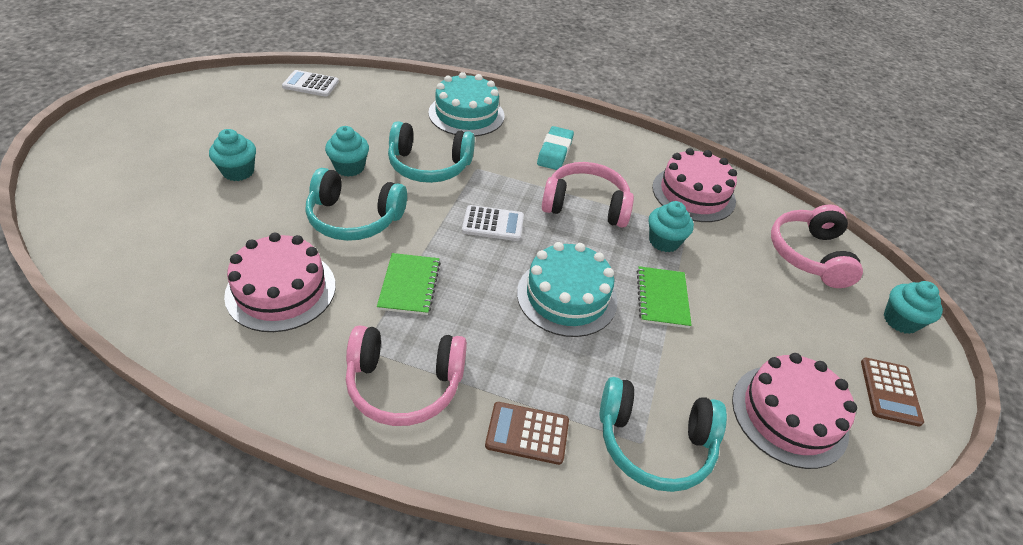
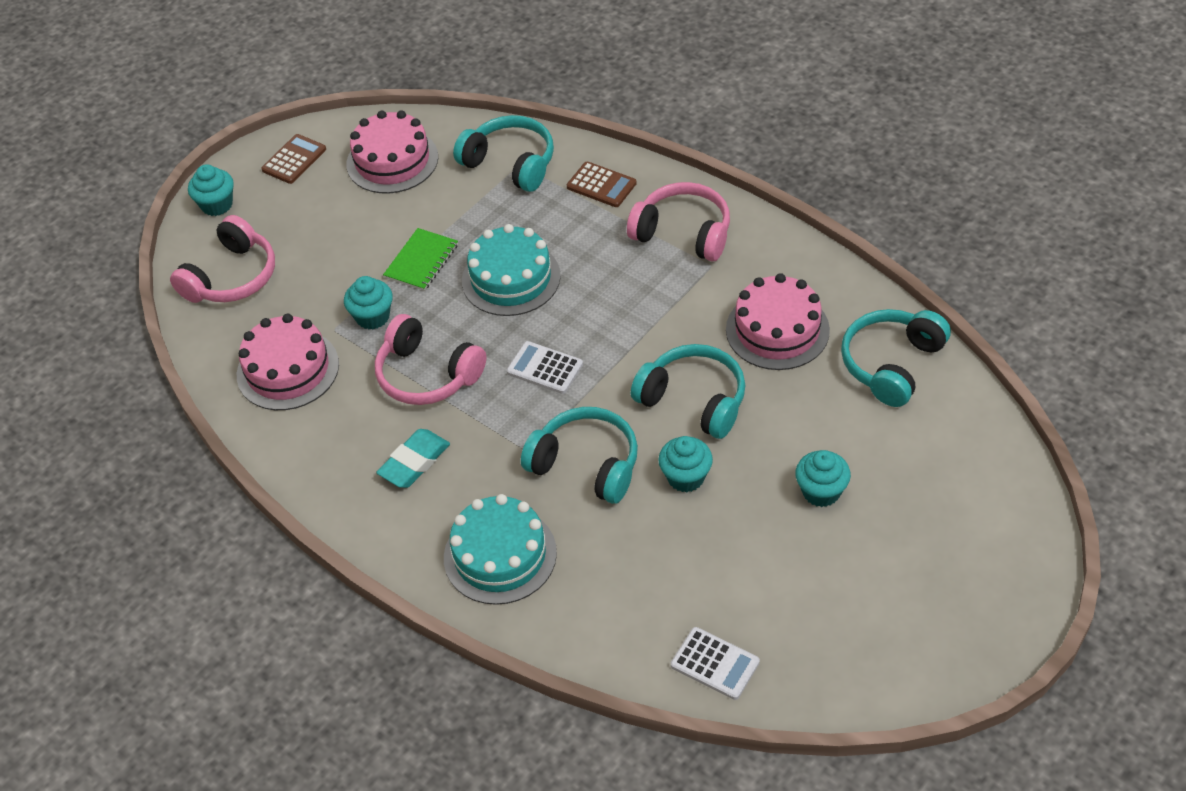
camera: 150 degrees left, 5 degrees up
green notebook [377,253,441,315] -> none
none -> turquoise headphones [841,309,951,407]

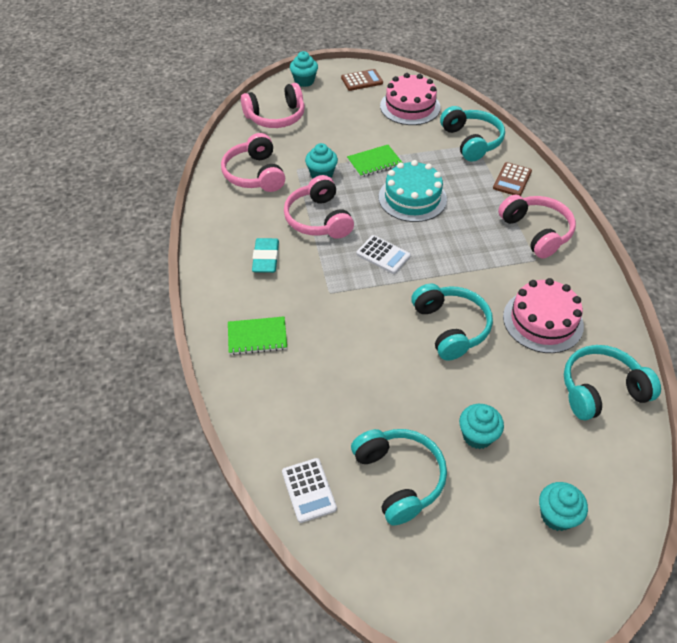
camera: 35 degrees right, 0 degrees up
pink cake [237,314,339,410] -> pink headphones [221,133,285,192]
turquoise eraser [376,429,450,488] -> turquoise eraser turned 75 degrees counterclockwise [252,238,279,273]
turquoise cake [444,494,557,605] -> green notebook [228,316,287,355]
white calculator [507,341,583,394] -> white calculator turned 150 degrees clockwise [356,235,411,274]
turquoise headphones [521,407,638,504] -> turquoise headphones moved to [351,429,447,526]
brown calculator [567,162,637,207] -> brown calculator turned 45 degrees clockwise [493,162,532,196]
turquoise cupcake [658,436,713,492] -> turquoise cupcake moved to [539,482,588,531]

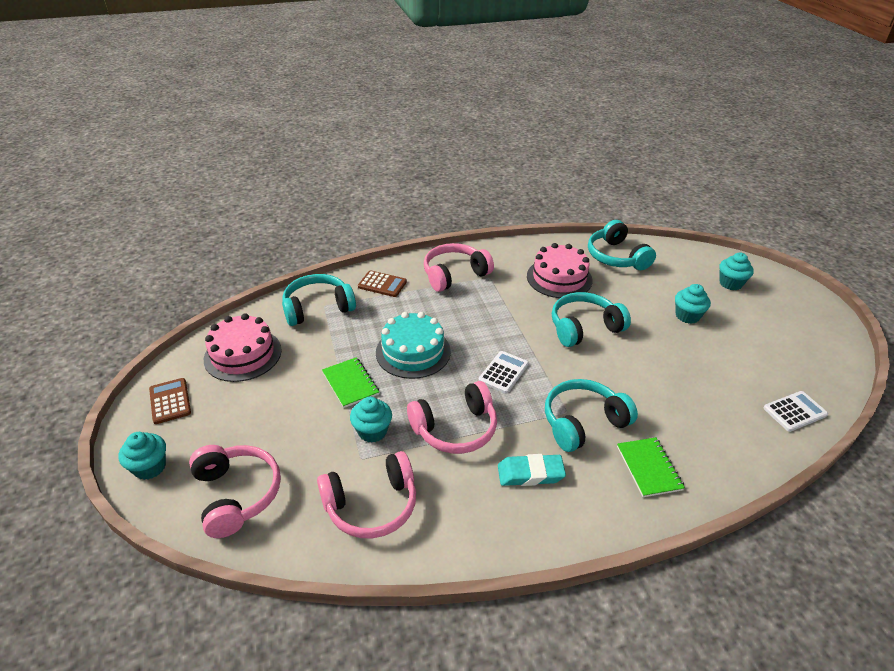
camera: 95 degrees left, 10 degrees down
turquoise headphones [351,429,447,526] -> turquoise headphones moved to [545,379,638,452]

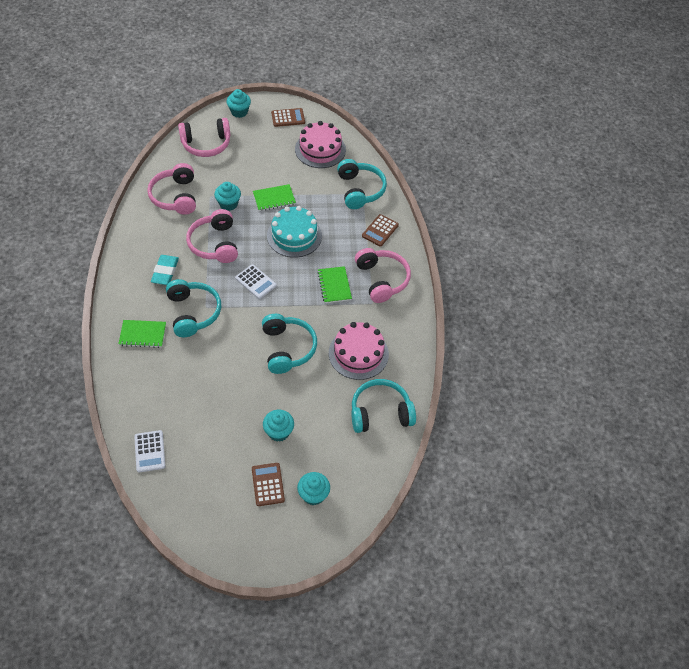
camera: 100 degrees right, 15 degrees up
none -> brown calculator [252,463,285,506]
none -> green notebook [317,266,352,303]

